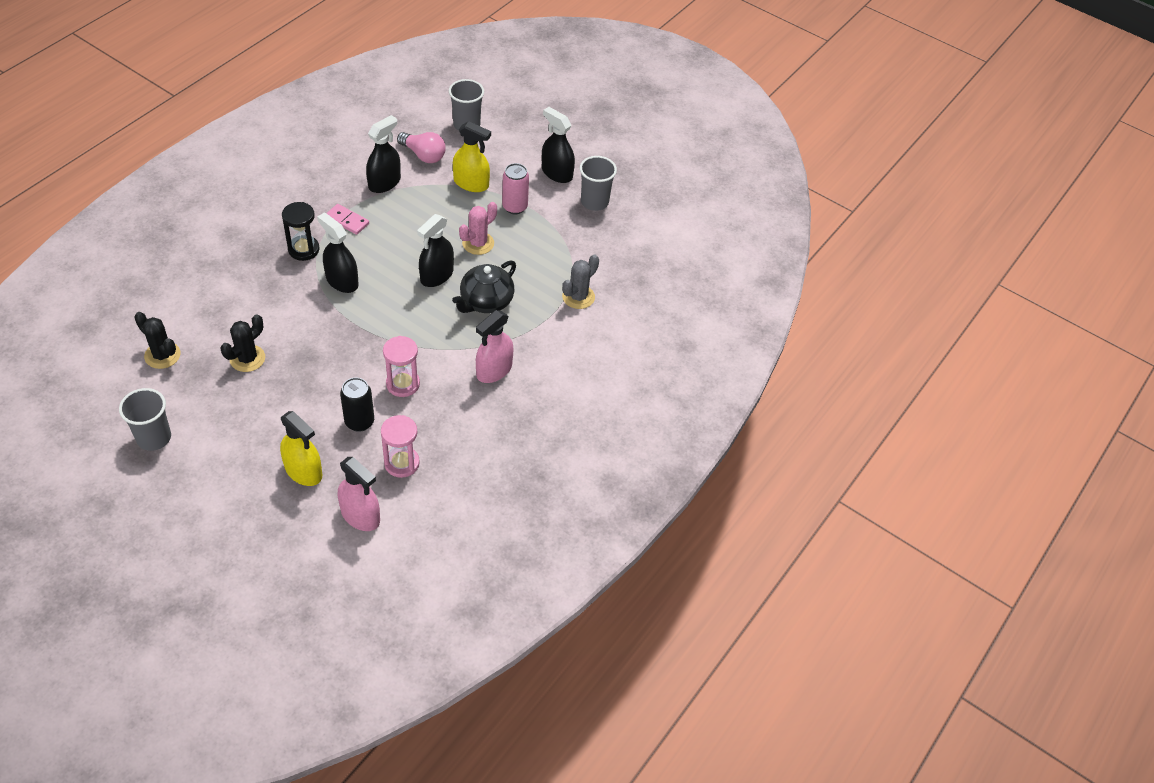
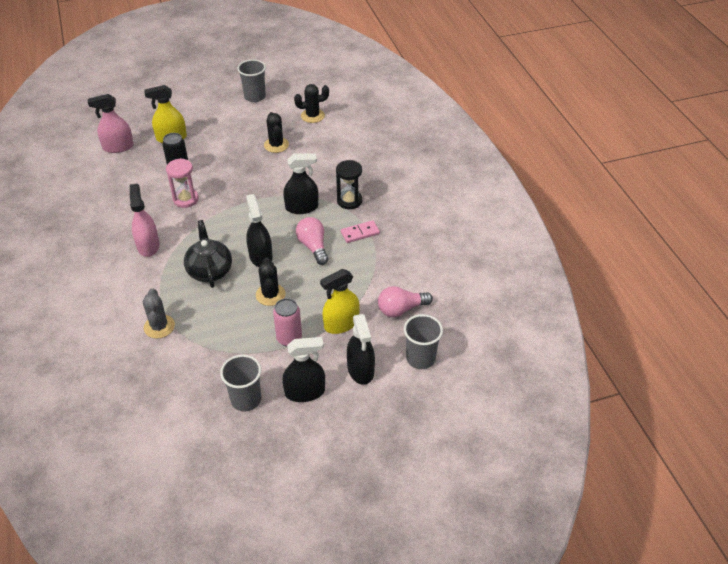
camera: 130 degrees right, 5 degrees down
black spray bottle [366,115,401,193] -> black spray bottle moved to [347,314,375,385]
pink hourglass [381,415,420,478] -> none
pink cactus [459,202,497,255] -> black cactus [256,257,286,306]
none -> pink light bulb [296,217,328,265]

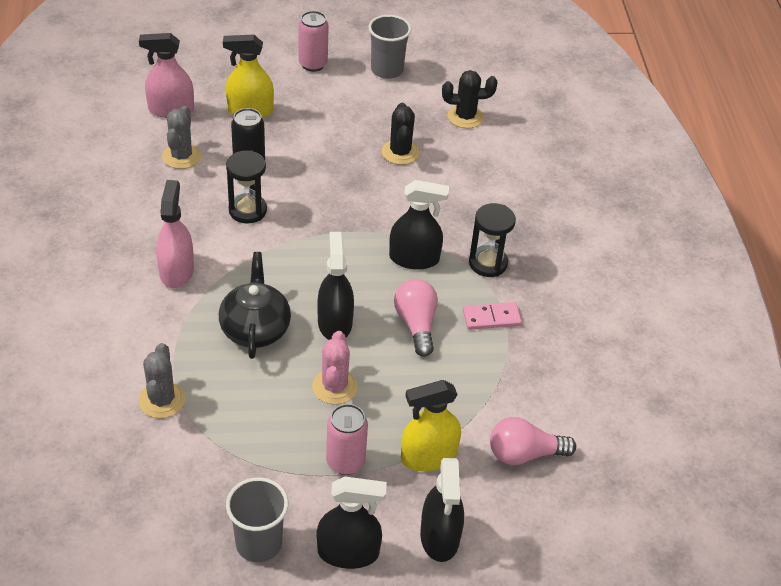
camera: 10 degrees right, 0 degrees up
pink hourglass [166,158,199,208] -> black hourglass [226,150,267,224]
black cactus [256,257,286,306] -> pink cactus [312,331,357,404]
grey cup [404,314,443,369] -> none
none -> grey cactus [162,106,201,169]
none -> pink can [299,11,328,72]

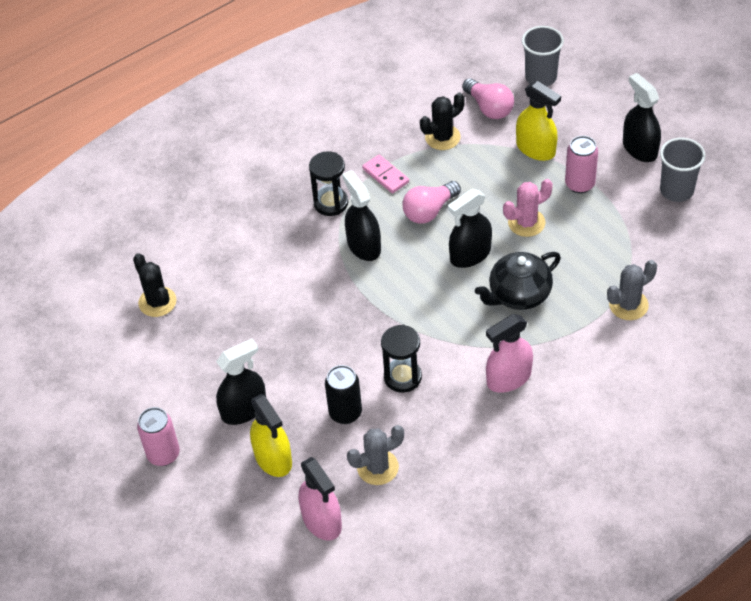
camera: 115 degrees left, 5 degrees up
grey cup [368,15,411,79] -> grey cup moved to [522,26,564,86]
black cactus [382,103,419,165] -> black cactus moved to [420,92,465,150]
black spray bottle [420,458,464,562] -> black spray bottle moved to [216,339,266,425]

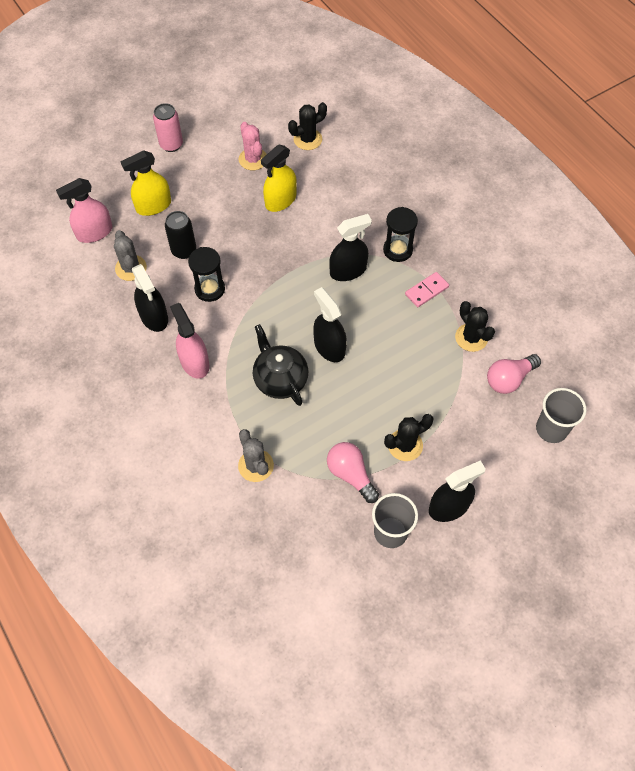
camera: 90 degrees right, 10 degrees up
black spray bottle [216,339,266,425] -> black spray bottle moved to [132,264,168,332]
pink light bulb [402,181,461,224] -> pink light bulb moved to [327,442,379,503]
pink cactus [503,179,553,237] -> pink cactus moved to [239,122,267,170]
yellow spray bottle [516,81,561,161] -> yellow spray bottle moved to [261,145,297,212]
pink can [565,136,598,194] -> black cactus [384,414,433,461]

